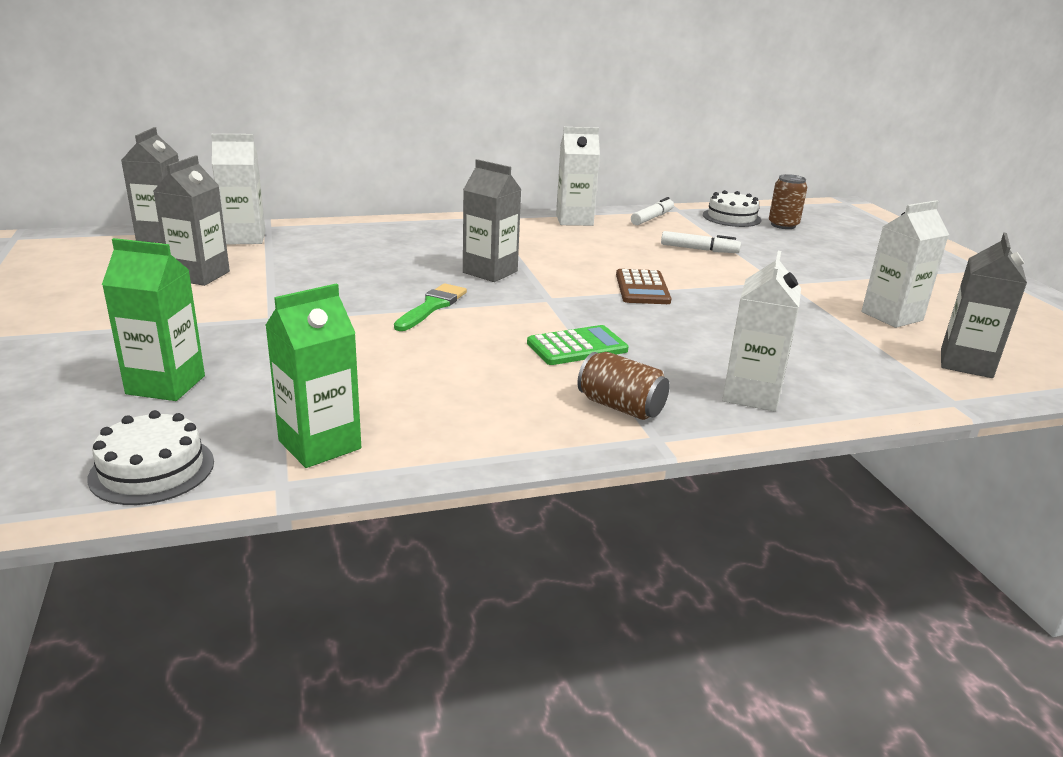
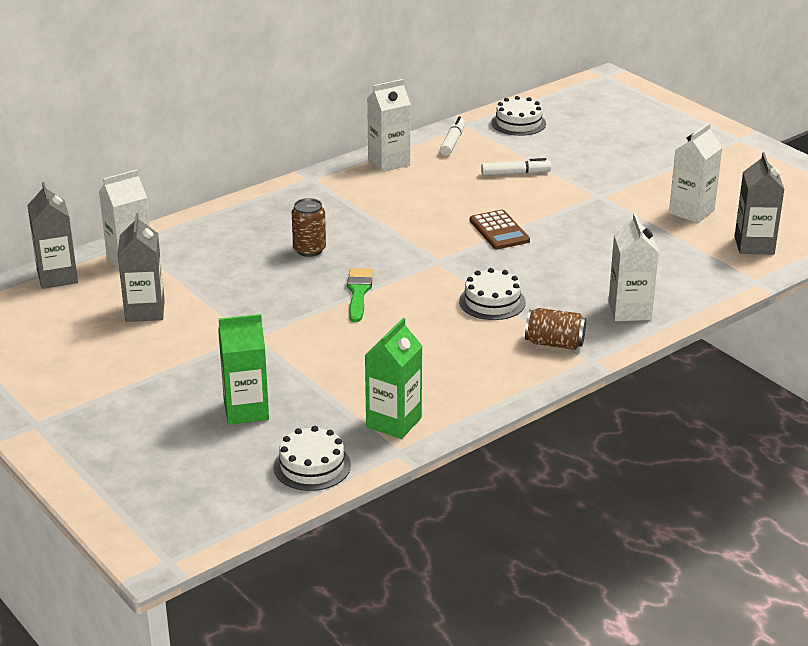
camera: 20 degrees left, 5 degrees up
grey carton [463,159,522,282] -> none
green calculator [527,325,628,365] -> white cake [459,268,526,320]
brown can [769,174,807,229] -> brown can moved to [292,198,326,257]

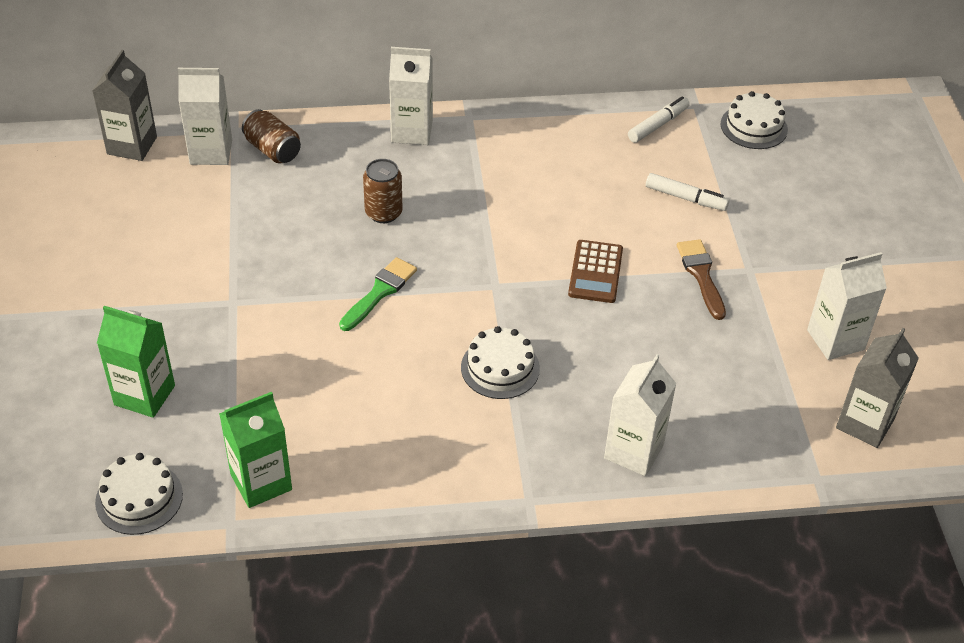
camera: 30 degrees right, 15 degrees up
grey carton [118,213,165,322] -> none
white carton [367,79,411,172] -> white carton moved to [389,47,433,145]
brown can [525,308,586,350] -> brown can moved to [242,109,301,163]
none -> brown brush [677,239,726,320]

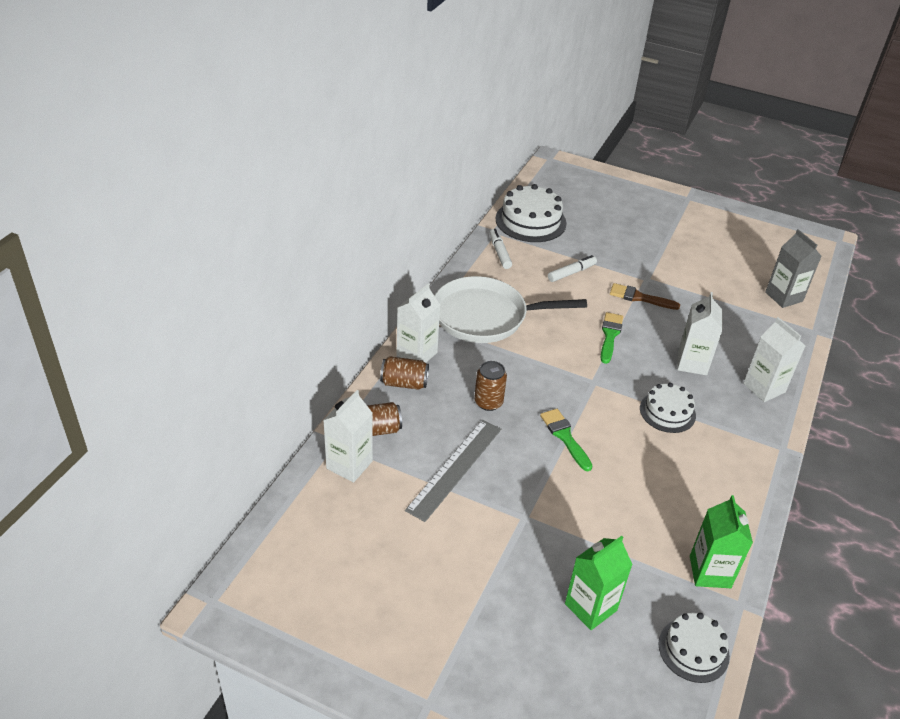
camera: 60 degrees left, 5 degrees down
grey carton [92,50,157,161] -> none
brown calculator [568,240,623,303] -> green brush [601,312,623,364]
white cake [721,91,788,149] -> white cake [495,184,567,242], size x1.59
white carton [807,252,887,360] -> white carton moved to [677,292,723,375]
none -> brown can [380,356,429,390]
none -> grey ruler [405,420,501,522]
none -> white pan [435,276,587,343]

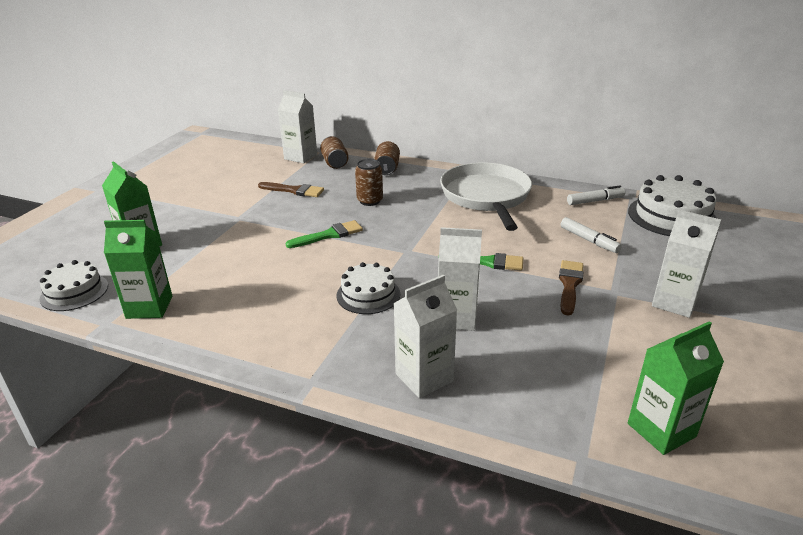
camera: 90 degrees right, 10 degrees down
white carton [396,283,440,363] -> white carton moved to [652,210,721,318]
grey ruler [405,420,501,522] -> brown brush [258,182,324,197]
grey carton [765,229,822,308] -> green carton [628,321,724,455]

